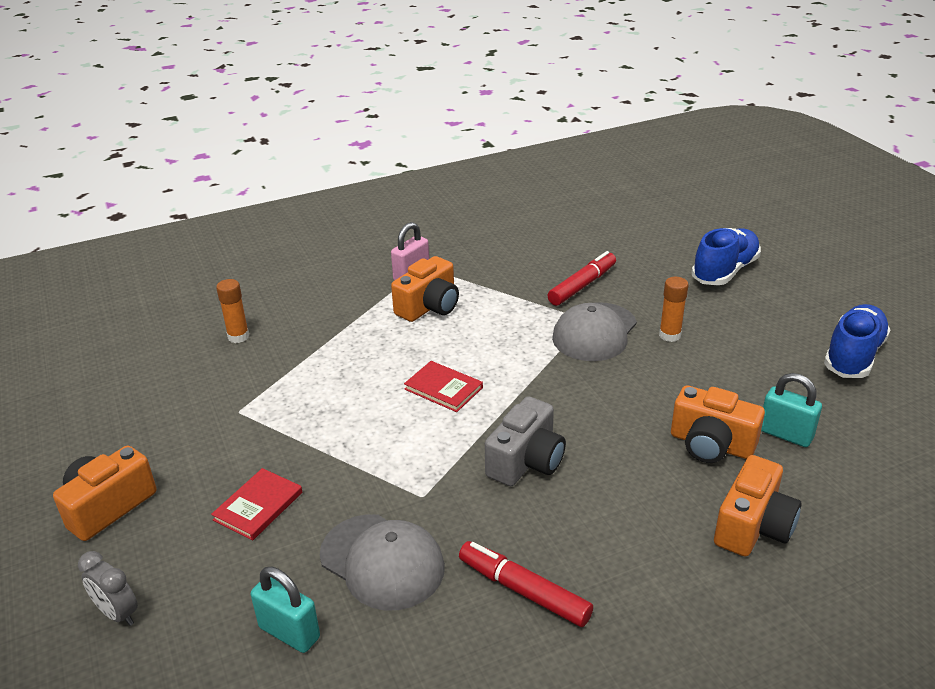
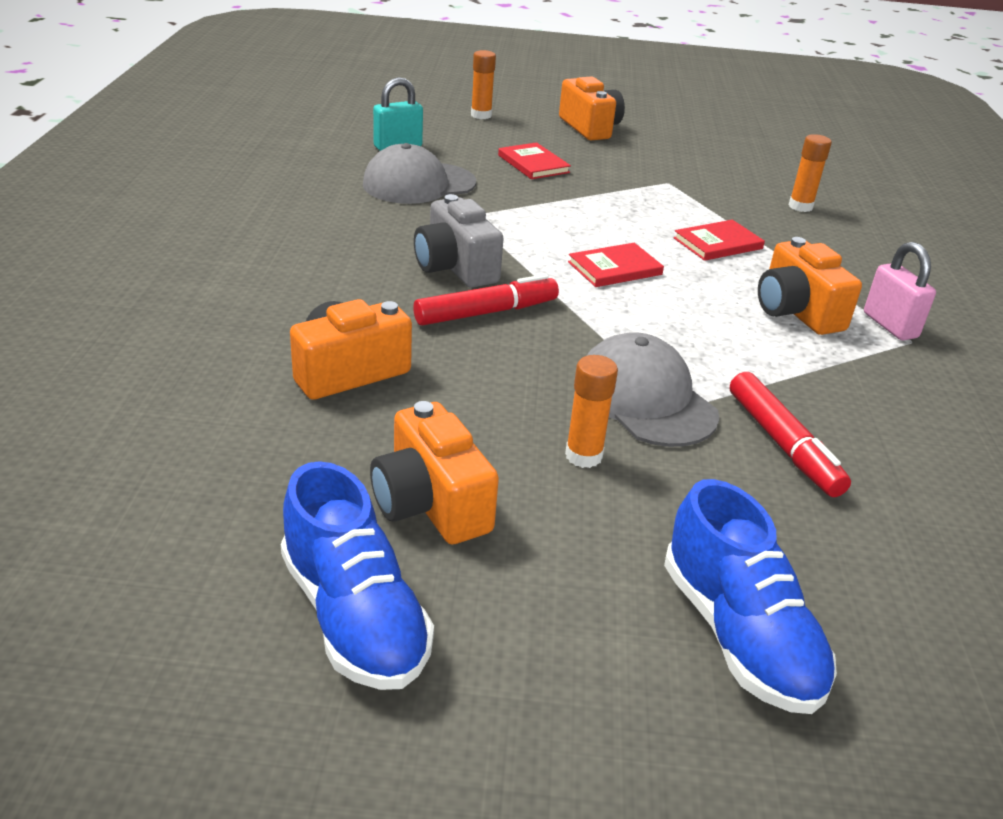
camera: 115 degrees right, 0 degrees up
grey clock [78,551,138,626] -> orange glue stick [471,50,496,119]
red marker [459,541,593,627] -> red marker moved to [413,274,559,326]
orange camera [714,455,802,557] -> orange camera moved to [370,401,499,544]
turquoise padlock [761,373,822,447] -> none
none -> red book [673,220,765,261]

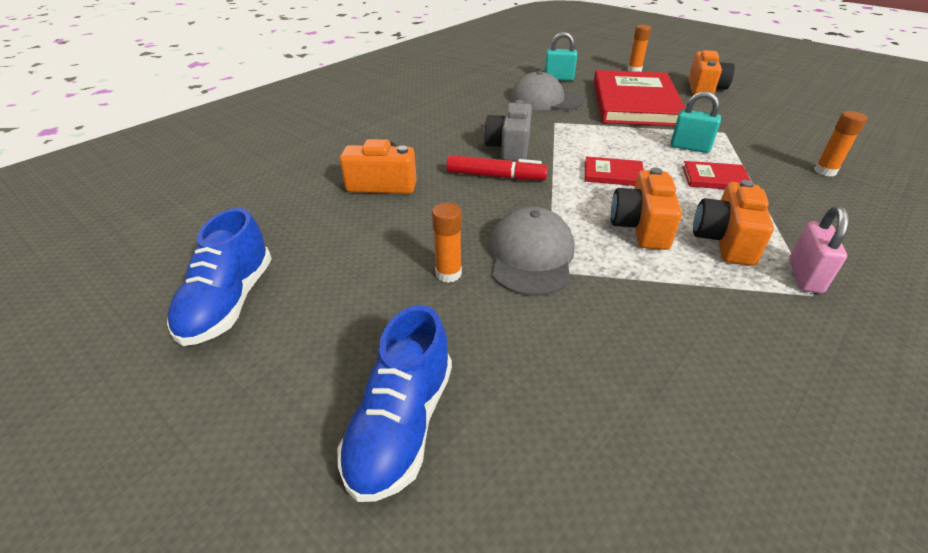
camera: 40 degrees right, 5 degrees up
orange camera [370,401,499,544] -> orange camera moved to [611,168,682,250]
red book [498,142,571,179] -> red book [594,70,686,126], size x2.39
red marker [730,372,851,497] -> none
none -> turquoise padlock [670,91,721,153]

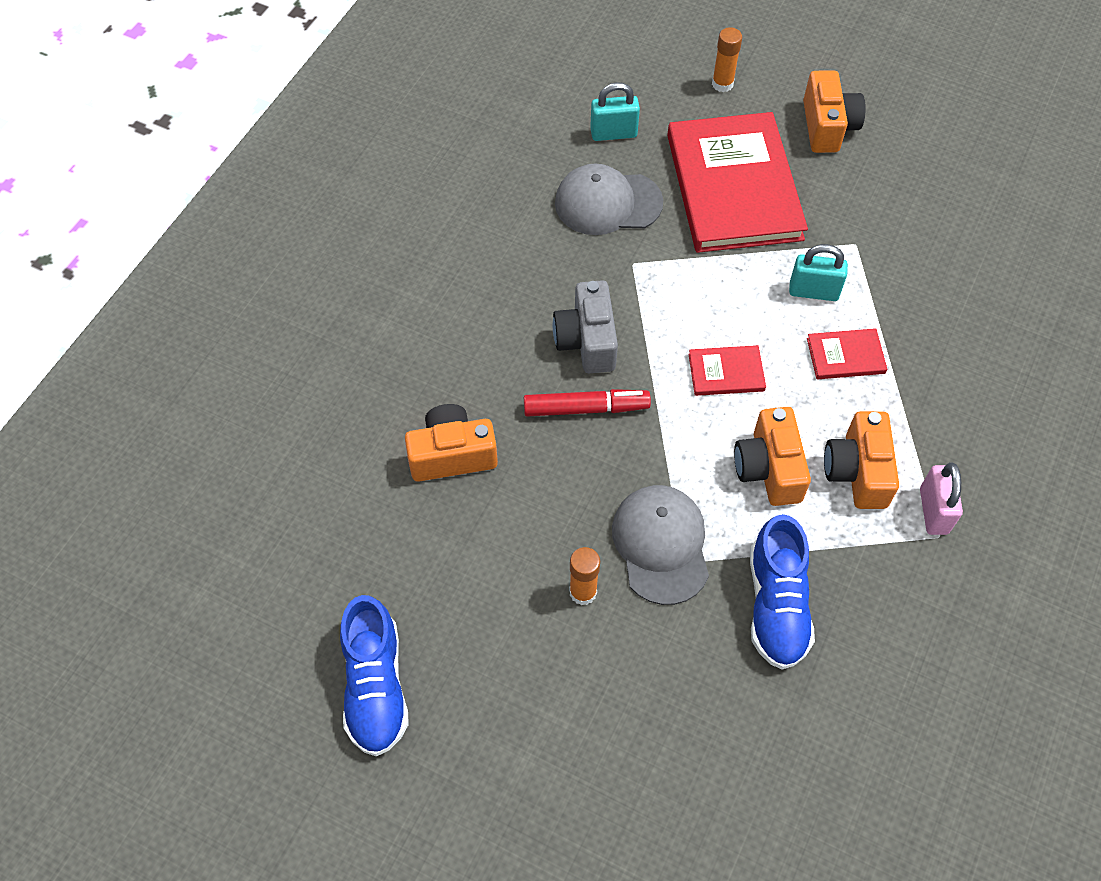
camera: 15 degrees left, 20 degrees up
blue shoe [337,305,452,502] -> blue shoe moved to [750,514,815,669]
orange glue stick [814,111,867,177] -> none

